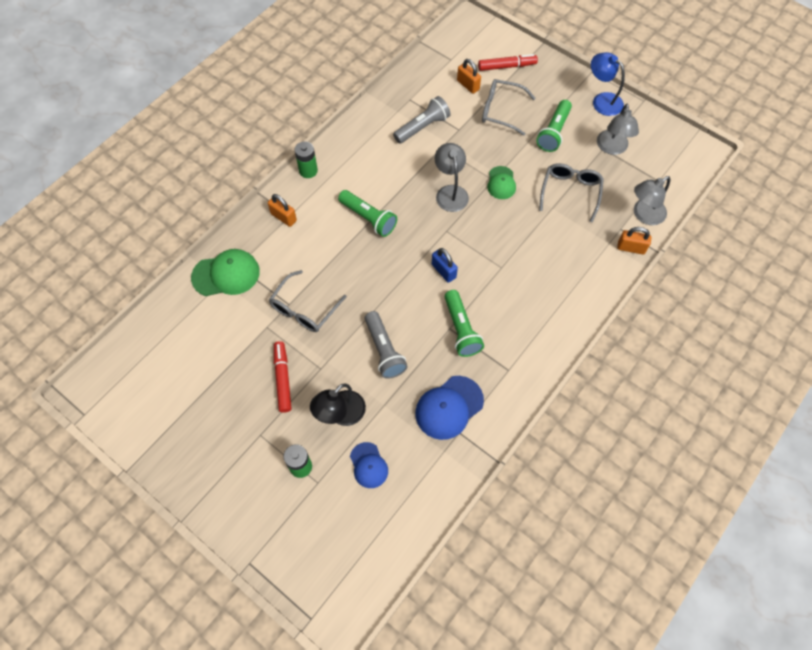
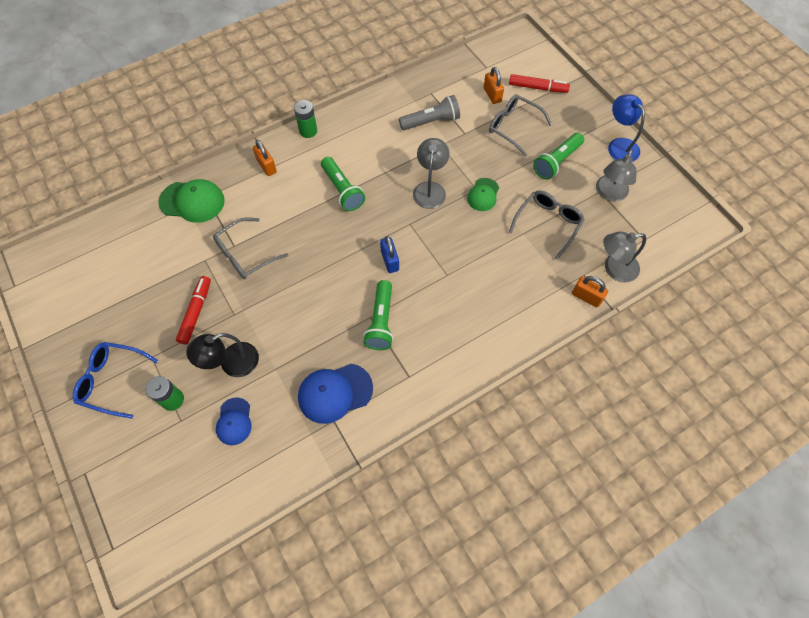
camera: 20 degrees right, 0 degrees up
grey flashlight [365,311,408,379] -> none
none -> blue glasses [73,342,158,419]

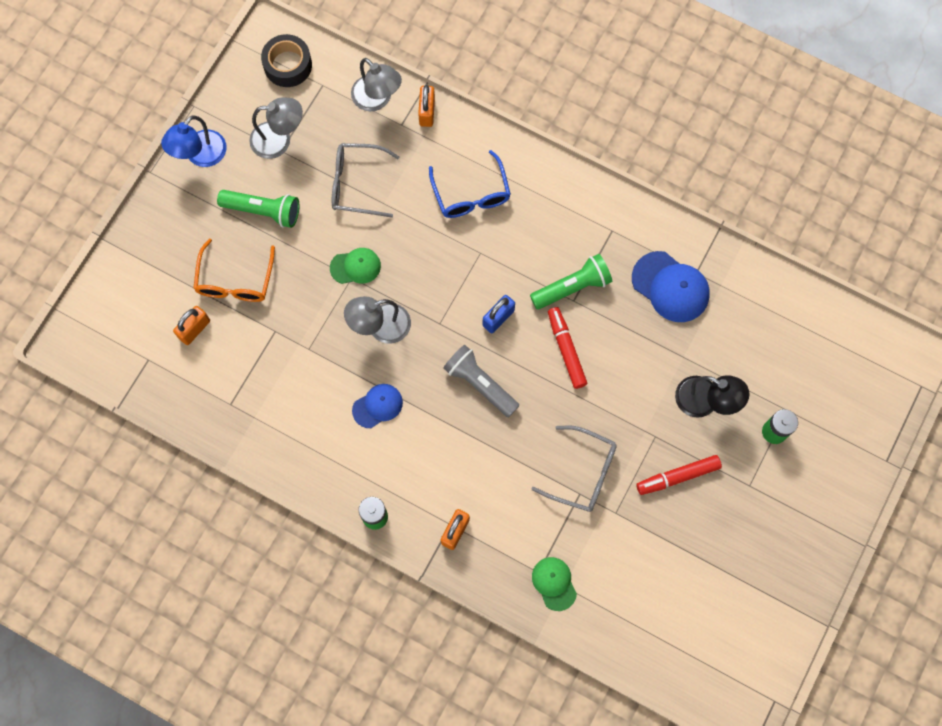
camera: 120 degrees left, 10 degrees up
blue glasses [73,342,158,419] -> blue glasses moved to [429,150,511,218]
green cap [158,179,225,223] -> green cap [532,557,577,611], size x0.62
blue cap [216,397,252,445] -> blue cap moved to [352,384,403,428]
green flashlight [321,157,365,211] -> none
grey flashlight [399,95,460,130] -> grey flashlight moved to [443,345,520,417]
grey glasses [489,94,552,157] -> orange glasses [193,239,275,302]
red marker [509,74,570,93] -> red marker moved to [548,307,587,389]
none -> black tape [261,34,312,87]

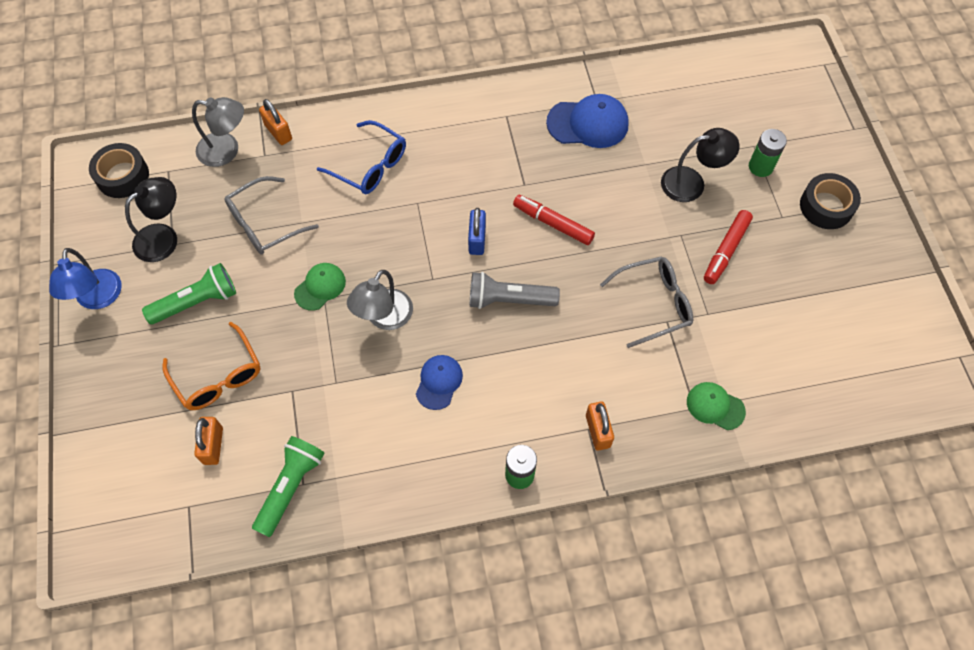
camera: 40 degrees left, 10 degrees down
grey lamp [249,97,303,159] -> black lamp [125,177,177,262]
green flashlight [530,254,612,309] -> green flashlight moved to [252,436,324,537]
none -> black tape [800,173,861,229]

